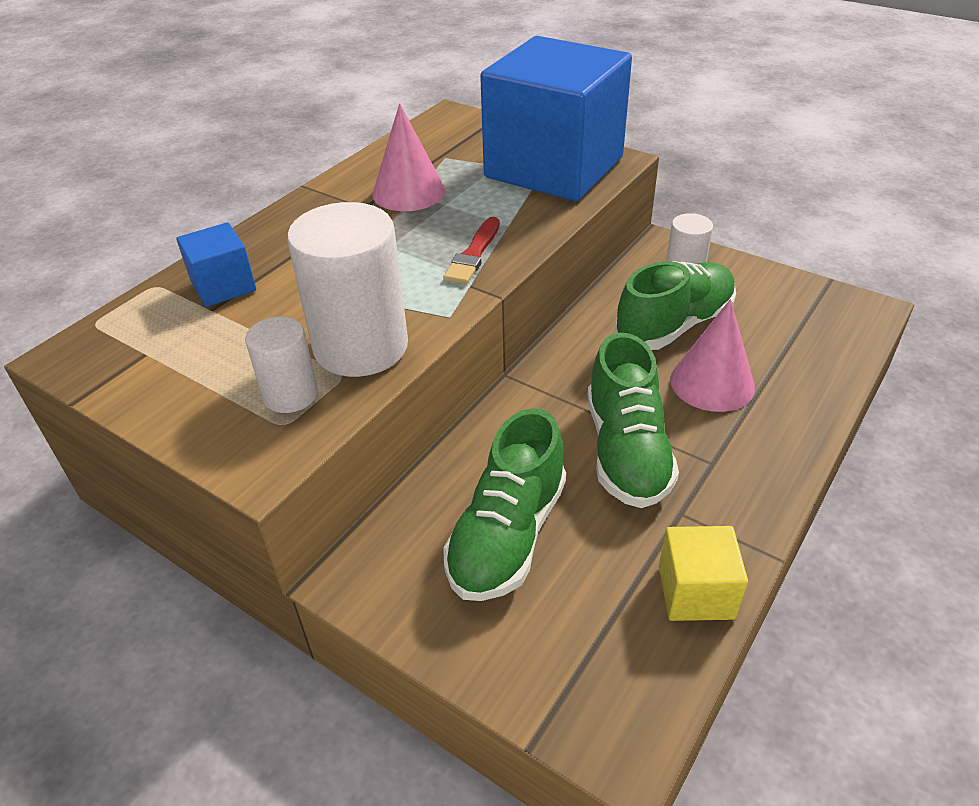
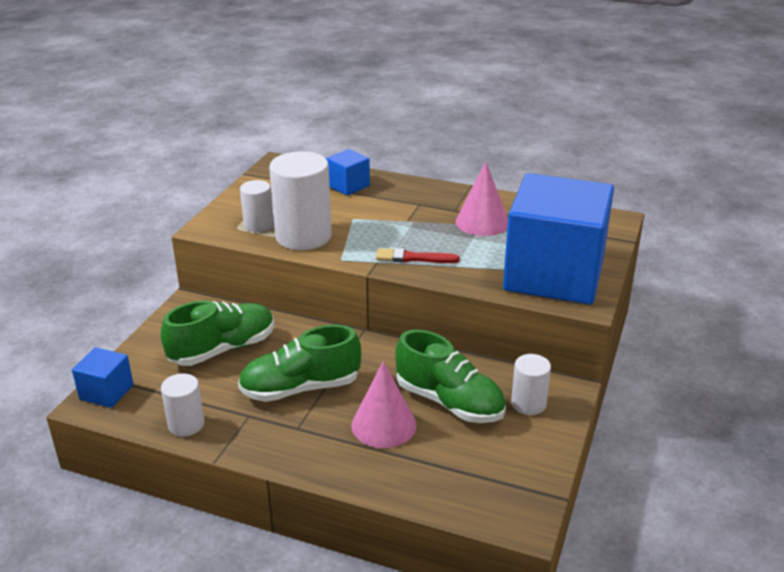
camera: 75 degrees right, 10 degrees down
green shoe [443,408,566,601] -> green shoe turned 135 degrees clockwise [161,301,274,366]
yellow cube [659,526,748,621] -> white cylinder [161,373,204,437]
none -> blue cube [72,347,133,408]

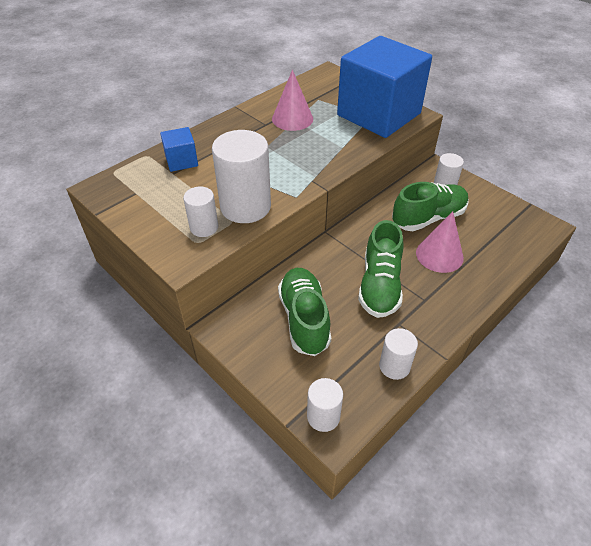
camera: 65 degrees left, 15 degrees up
blue cube [72,347,133,408] -> white cylinder [307,378,343,432]
red brush [376,248,459,263] -> none

